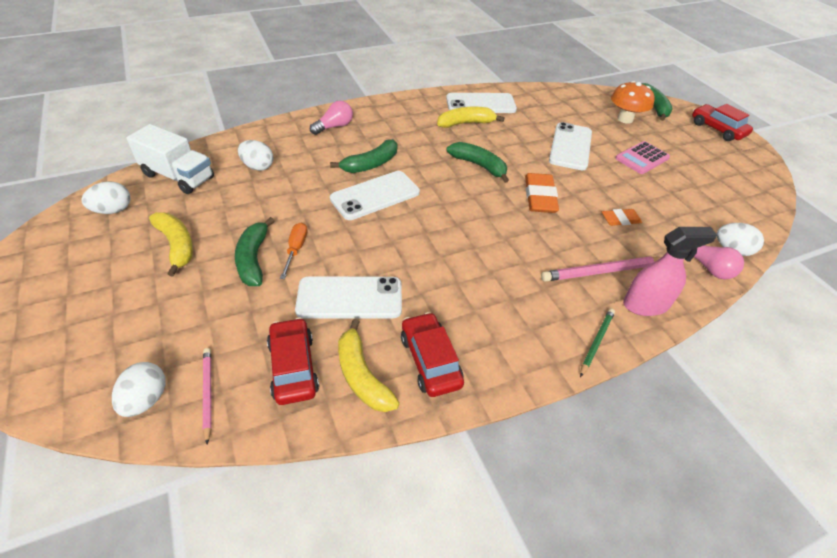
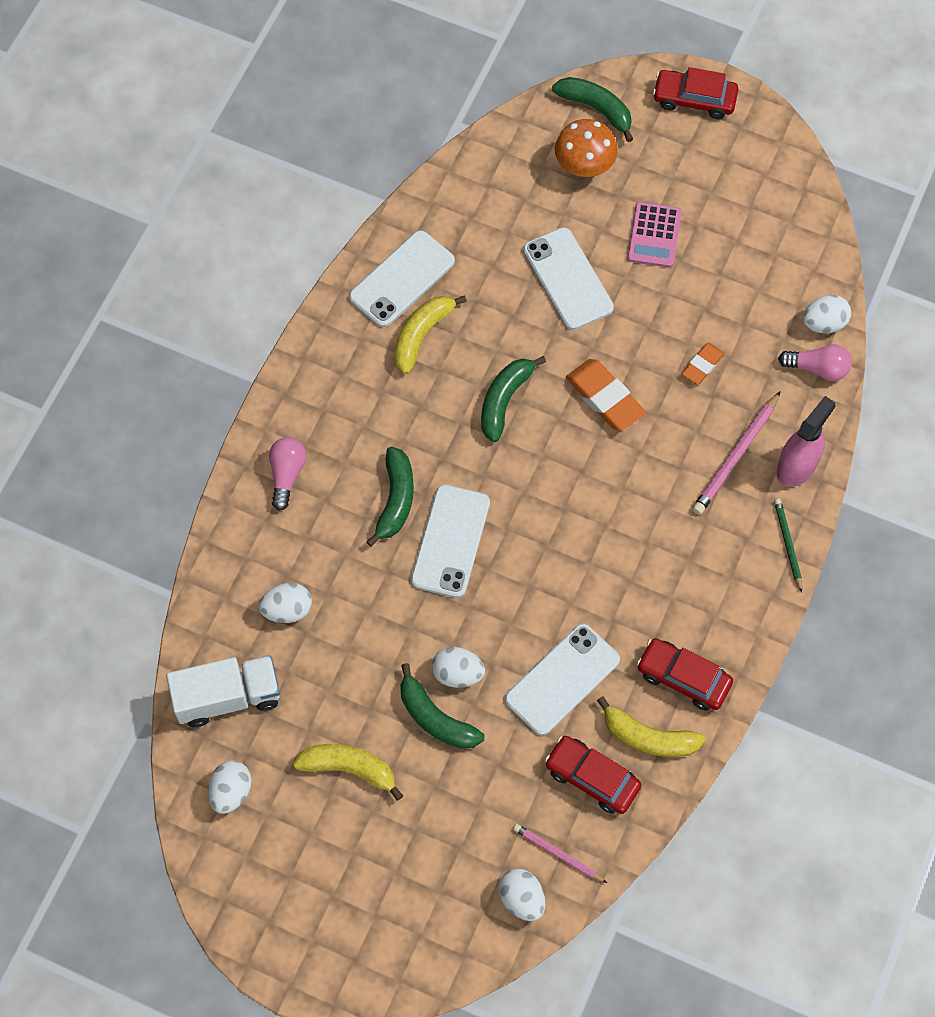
camera: 40 degrees left, 20 degrees up
orange screwdriver [280,222,307,279] -> white egg [432,647,485,688]
green banana [447,142,509,183] -> green banana turned 60 degrees counterclockwise [481,356,546,442]

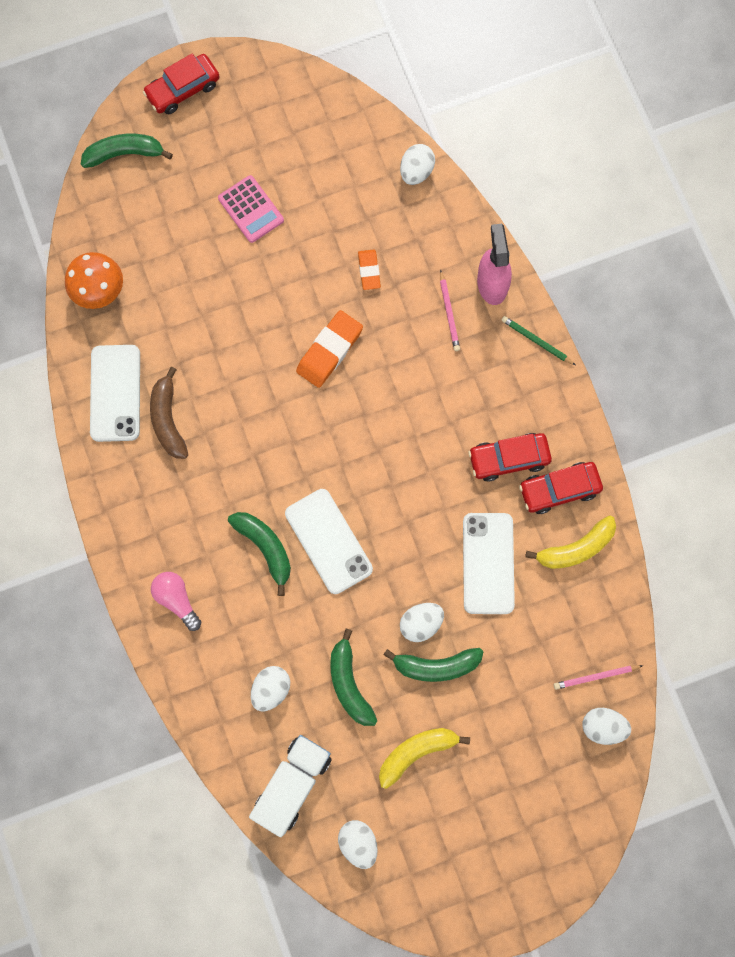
camera: 45 degrees left, 10 degrees up
yellow banana [394,296,467,374] -> brown banana [150,367,188,459]
green banana [481,356,546,442] -> green banana moved to [330,629,377,726]
white phone [523,227,614,330] -> none
red car [545,736,642,814] -> red car moved to [468,433,552,482]
orange mushroom [555,119,618,177] -> orange mushroom moved to [65,252,123,309]
orange eraser [566,359,646,431] -> orange eraser turned 60 degrees counterclockwise [296,310,363,388]
pink pencil [692,391,781,515] -> pink pencil [440,269,460,351], size x0.62
pink light bulb [778,344,852,381] -> none

